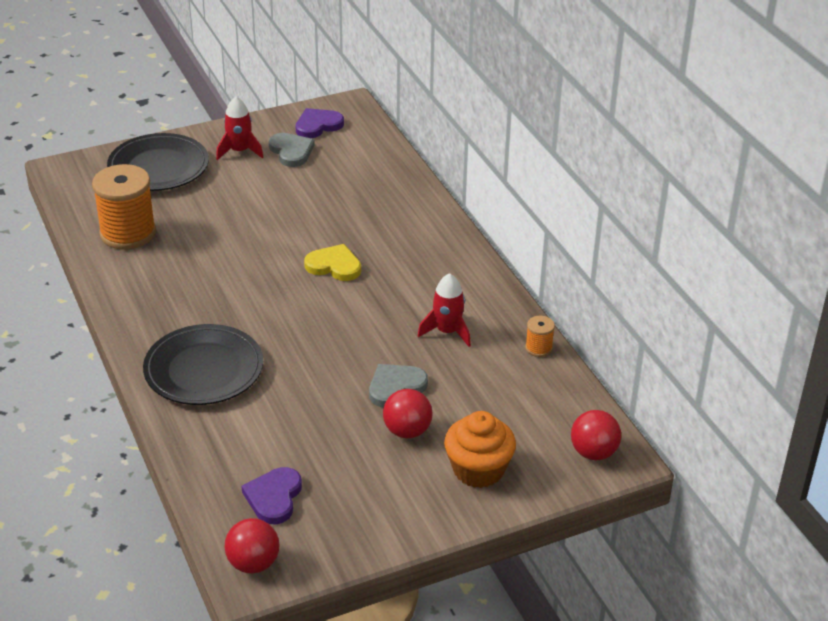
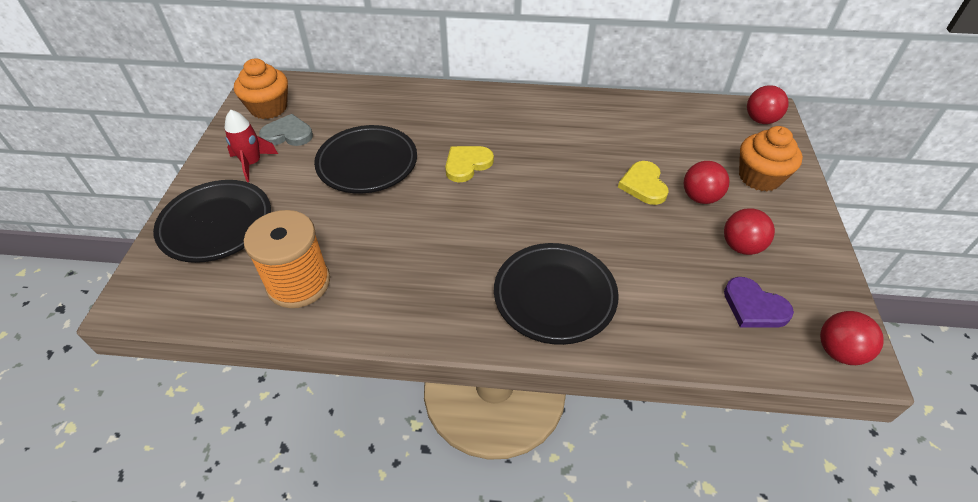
camera: 60 degrees left, 10 degrees up
purple heart [295,108,344,138] -> orange cupcake [234,59,288,119]
grey heart [369,364,428,408] -> yellow heart [618,161,669,205]
red rocket [418,273,471,347] -> none
orange spool [525,316,555,357] -> none
none -> black plate [314,125,417,193]
none -> red ball [724,208,775,255]

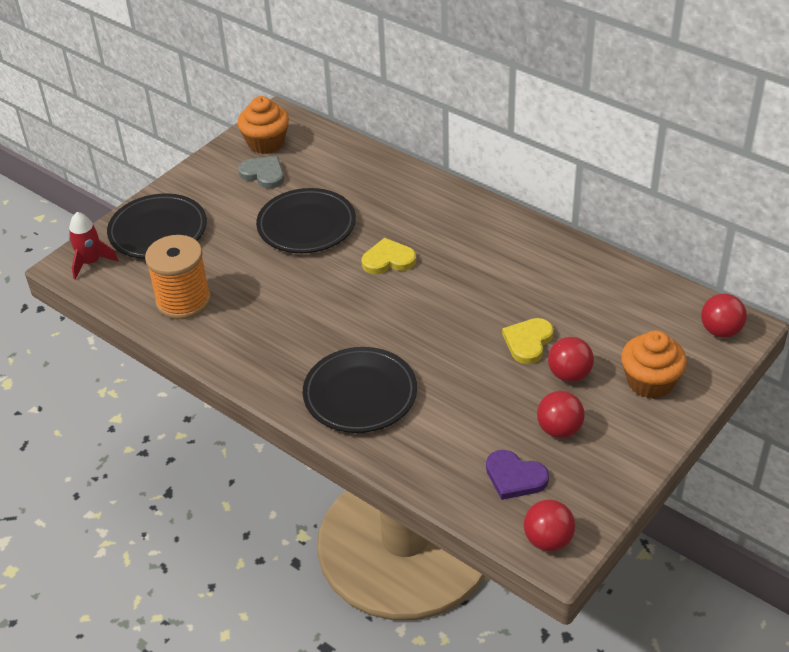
camera: 35 degrees right, 5 degrees down
red rocket [225,110,278,182] -> red rocket moved to [69,212,118,280]
purple heart [724,277,794,328] -> purple heart turned 45 degrees counterclockwise [486,450,549,500]

